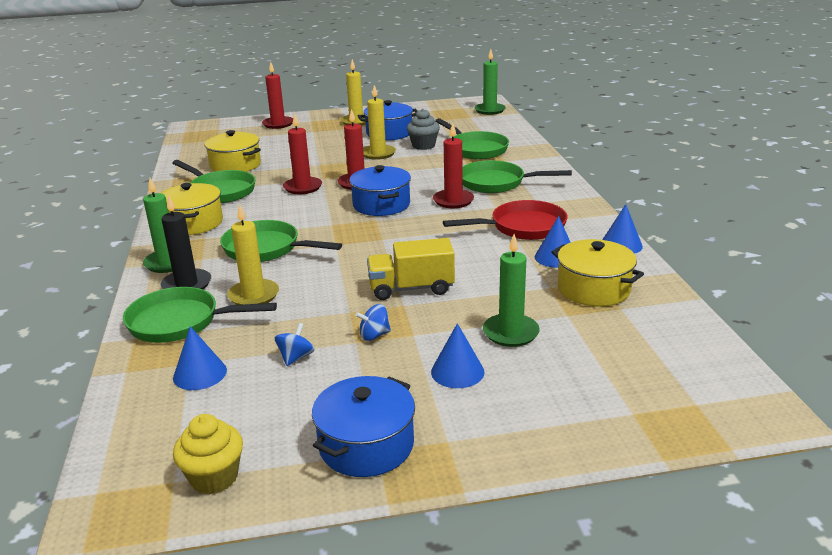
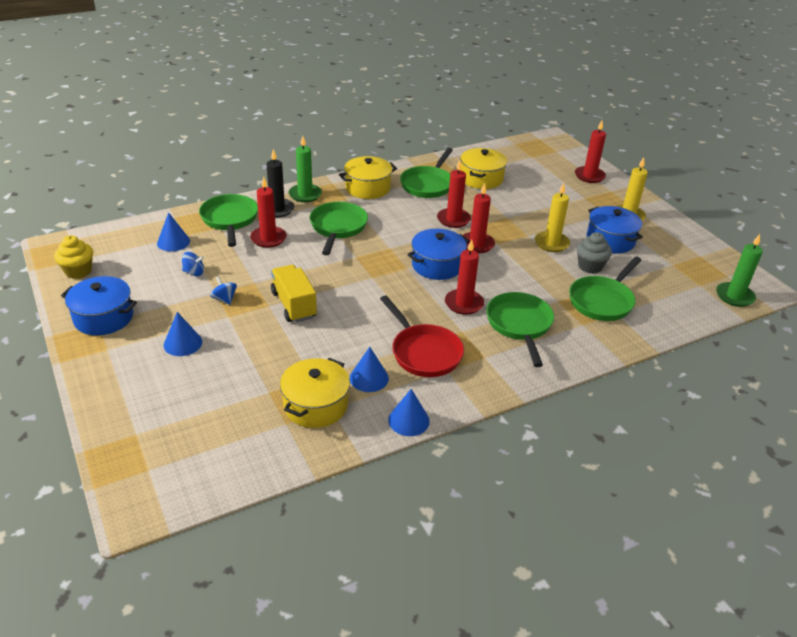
camera: 70 degrees right, 10 degrees up
yellow candle [227,204,279,305] -> red candle [250,176,286,248]
green candle [483,234,540,347] -> none

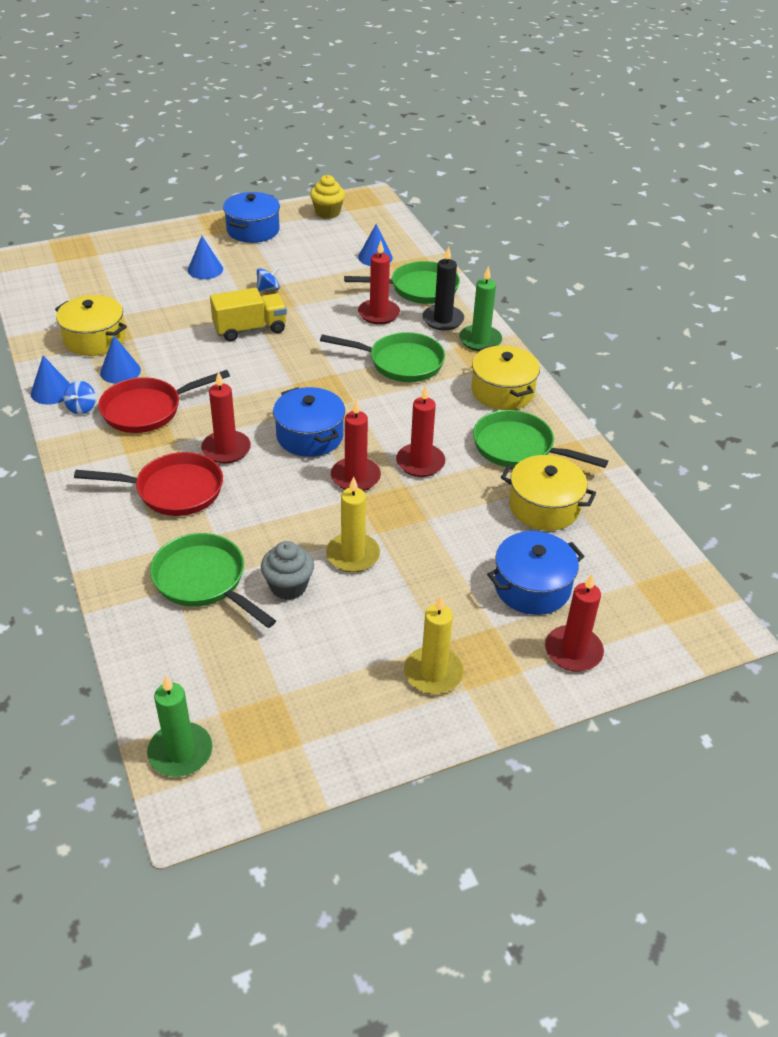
camera: 95 degrees right, 5 degrees up
blue spinning top [182,252,204,276] -> blue spinning top moved to [64,381,96,415]
green pan [486,292,554,367] -> red pan [74,452,223,516]
blue pot [587,206,643,253] -> blue pot moved to [487,531,585,615]

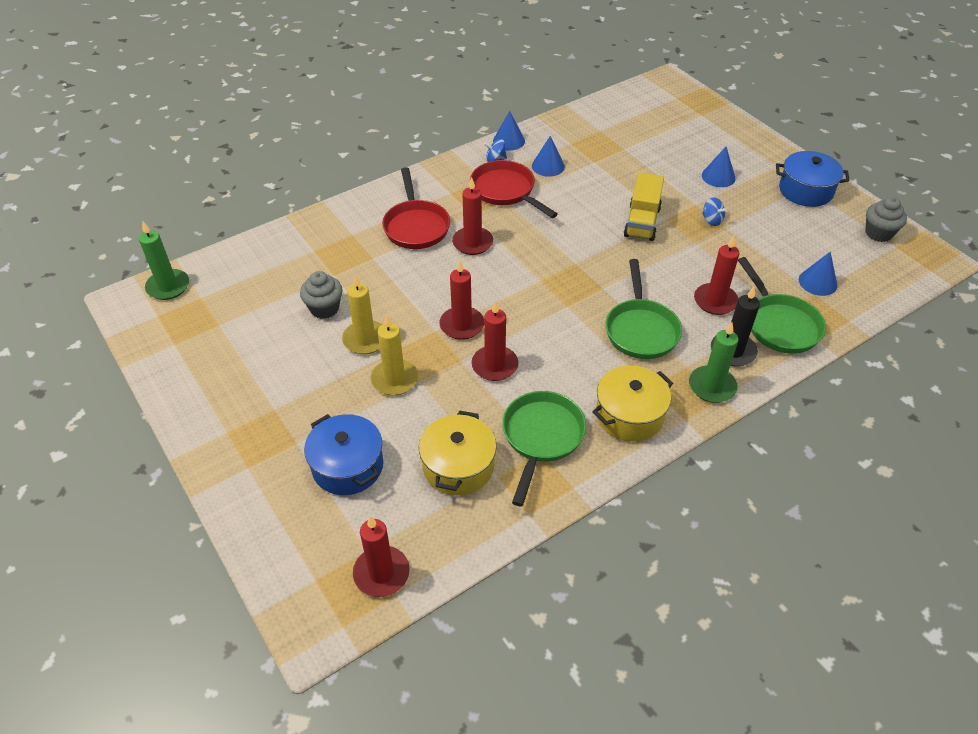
camera: 80 degrees right, 5 degrees up
yellow pot [55,295,127,356] -> none
green pan [150,533,276,628] -> none
yellow truck [210,288,287,341] -> yellow truck turned 45 degrees clockwise [624,172,664,241]
blue pot [273,387,345,457] -> none
yellow cupcake [310,175,345,219] -> grey cupcake [865,197,907,242]
yellow candle [404,596,464,694] -> yellow candle moved to [371,314,418,396]
red candle [545,574,604,672] -> red candle moved to [353,516,410,597]

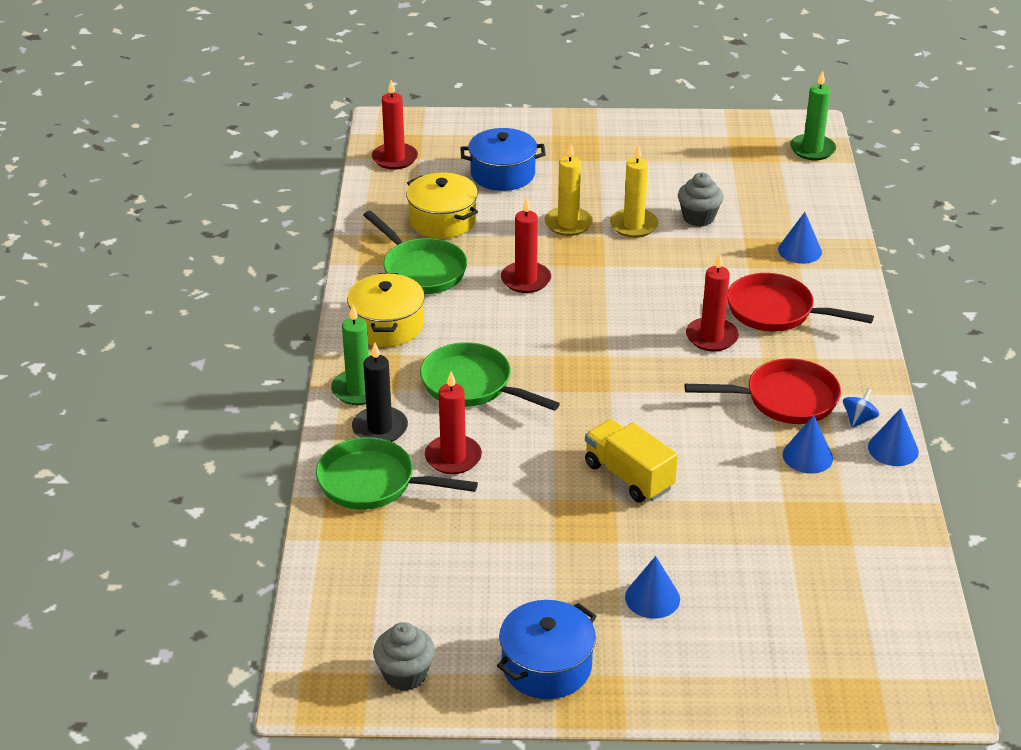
camera: 125 degrees right, 10 degrees down
red candle [440,260,484,340] -> none
blue spinning top [702,197,727,226] -> none
blue cone [799,252,838,296] -> blue cone moved to [778,212,822,264]

